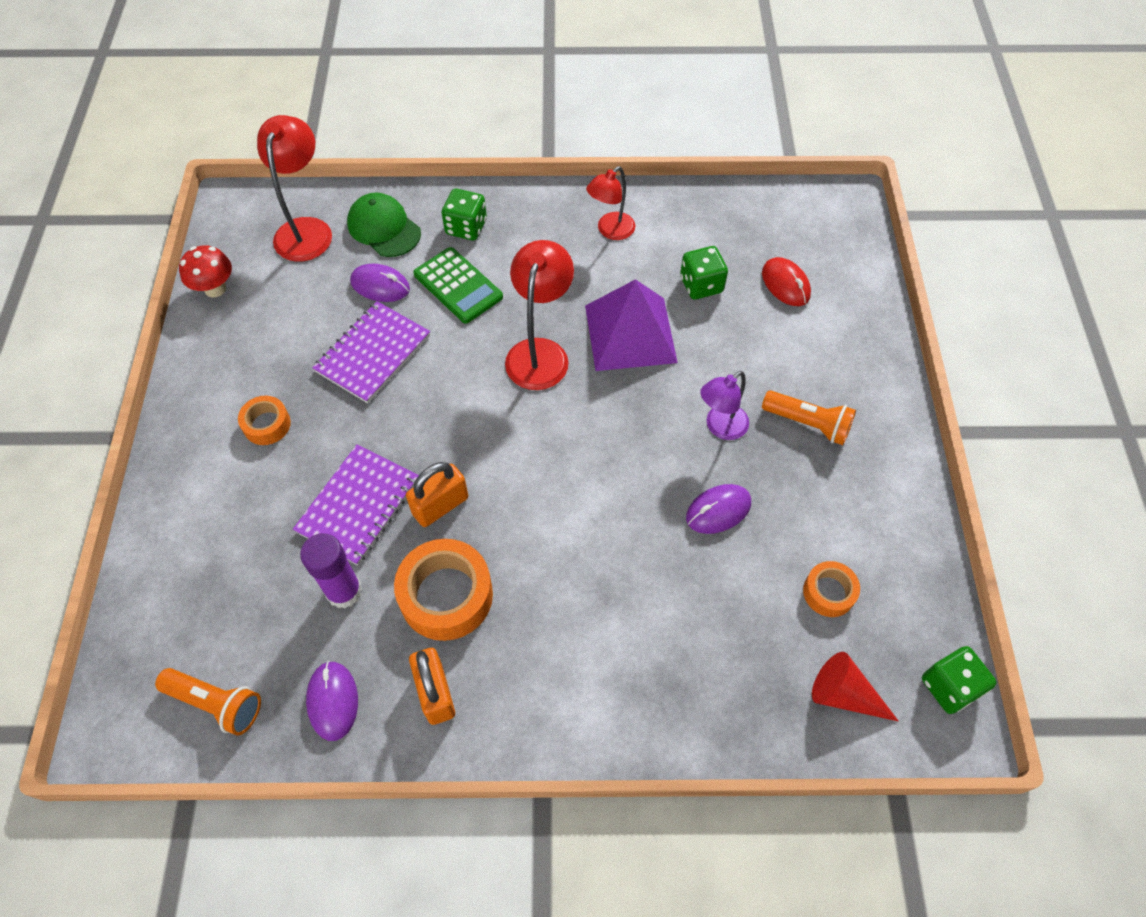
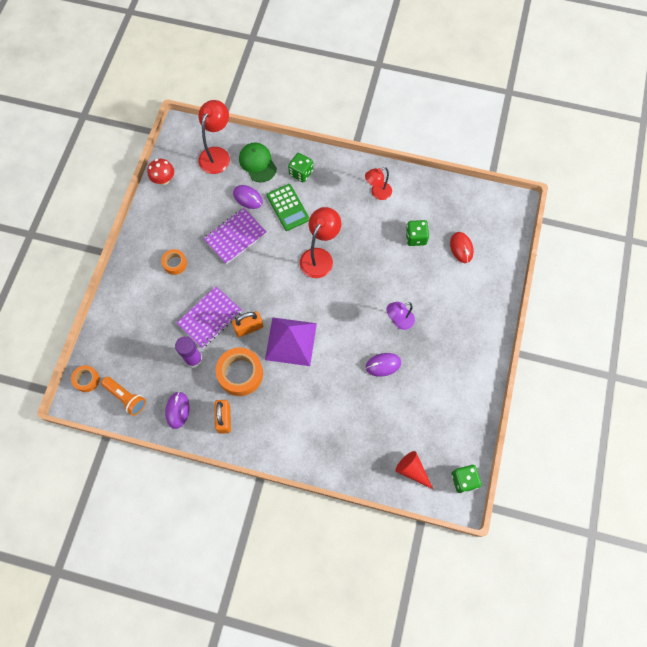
camera: 15 degrees right, 10 degrees up
purple pyramid [585,279,678,371] -> purple pyramid moved to [265,317,317,366]
orange flashlight [762,390,856,445] -> none
orange tape [803,561,860,617] -> orange tape moved to [71,365,100,392]

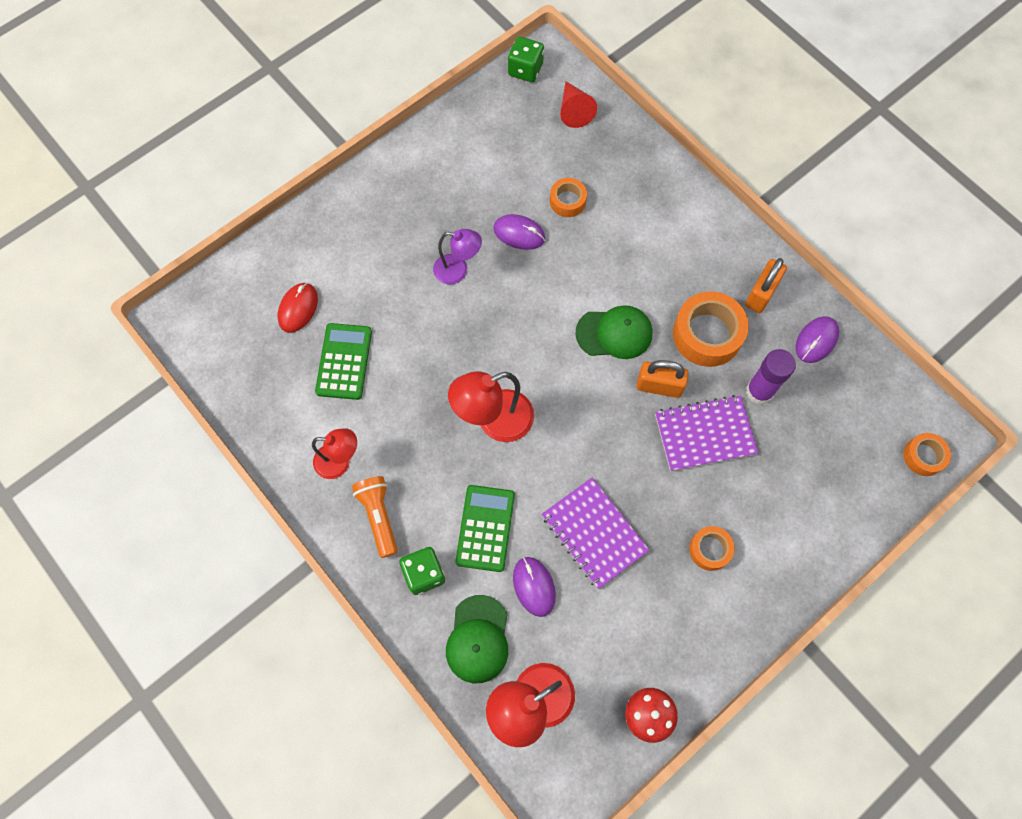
camera: 145 degrees left, 0 degrees up
orange flashlight [101,377,146,416] -> orange flashlight moved to [352,476,398,558]
purple notebook [203,208,266,264] -> purple notebook turned 60 degrees clockwise [542,478,650,589]
purple pyramid [265,317,317,366] -> green cap [575,305,652,359]
green dice [406,220,429,246] -> green calculator [315,323,372,400]
none -> orange tape [550,178,587,217]

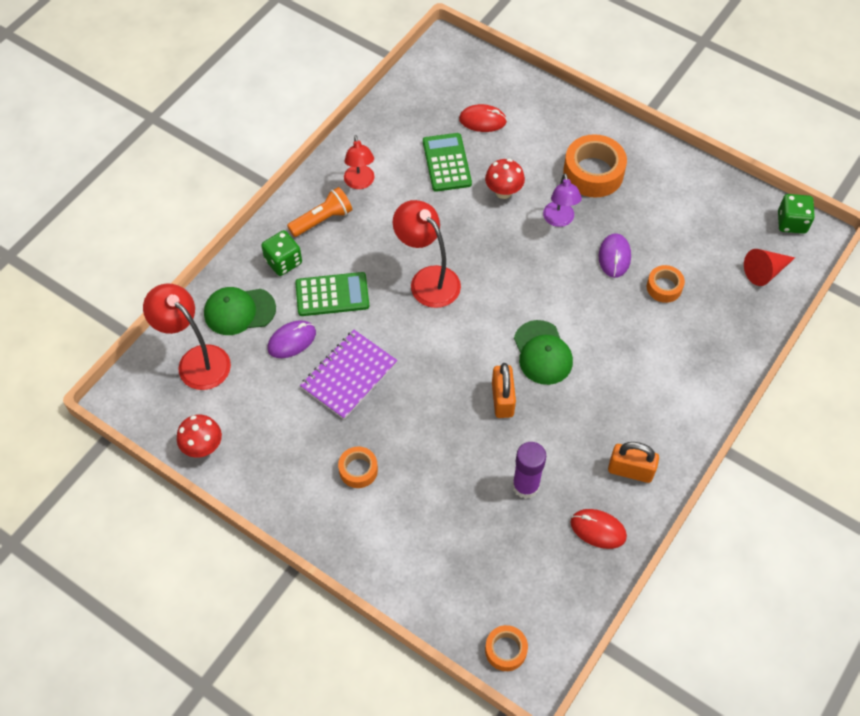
camera: 75 degrees right, 10 degrees down
green calculator [315,323,372,400] -> green calculator turned 90 degrees counterclockwise [423,133,472,192]
purple notebook [655,395,758,471] -> none
orange tape [673,291,749,367] -> orange tape moved to [563,134,627,198]
purple mouse [795,316,839,363] -> red mouse [570,509,627,549]
none -> red mushroom [485,159,525,199]

